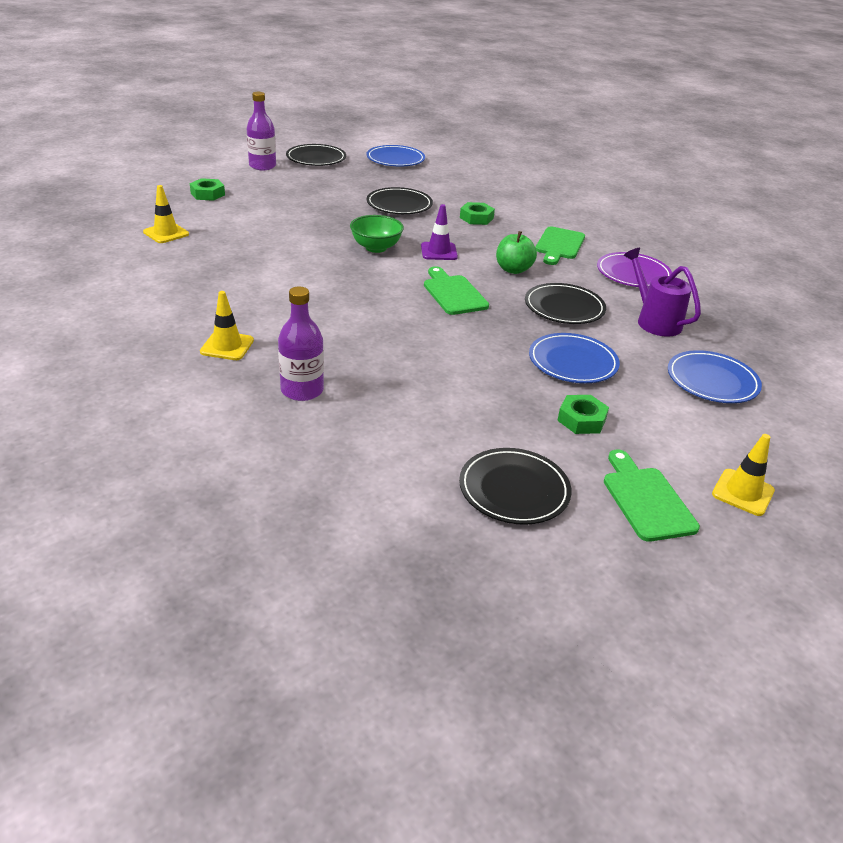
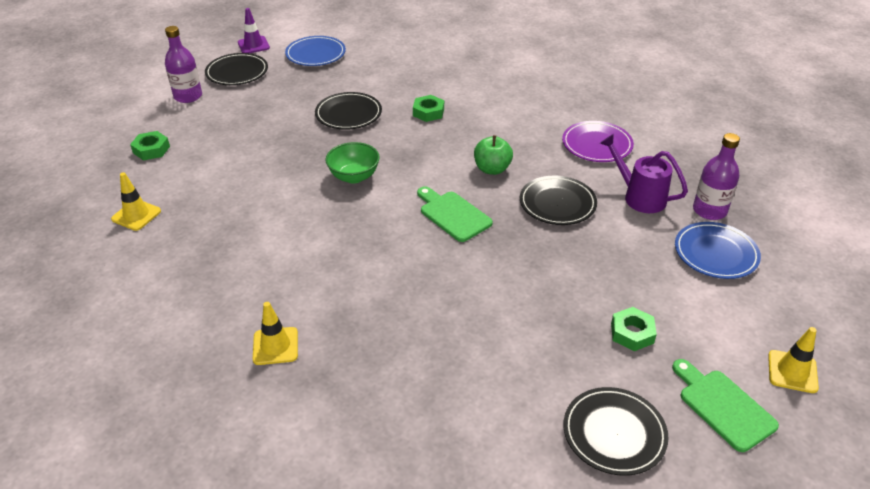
camera: 15 degrees left, 5 degrees up
purple bottle [278,286,324,401] -> purple bottle moved to [693,133,740,220]
purple traffic cone [421,204,458,260] -> purple traffic cone moved to [238,8,270,53]
blue plate [529,333,620,383] -> none
green cutting board [535,226,585,265] -> none

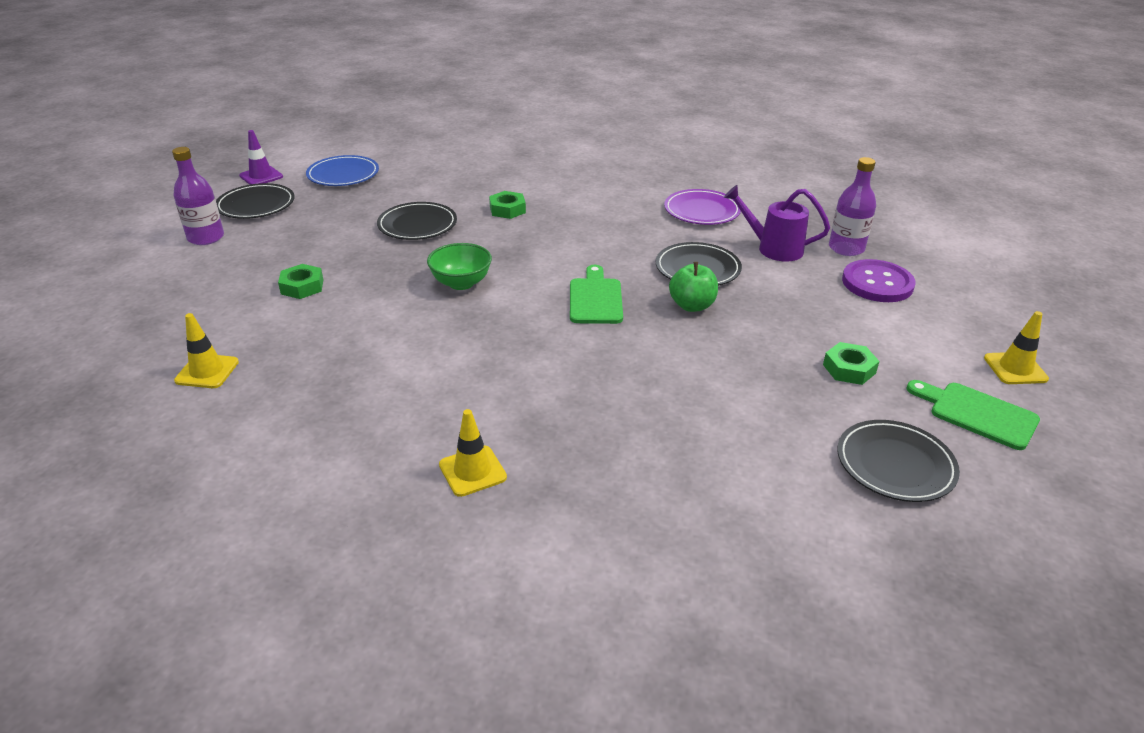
camera: 20 degrees left, 5 degrees down
green nut [130,131,170,160] -> green nut moved to [278,264,323,299]
green cutting board [417,186,493,242] -> green cutting board turned 60 degrees clockwise [570,265,623,324]
green apple [474,135,513,175] -> green apple moved to [669,262,718,312]
blue plate [675,222,761,279] -> purple button [842,259,916,302]

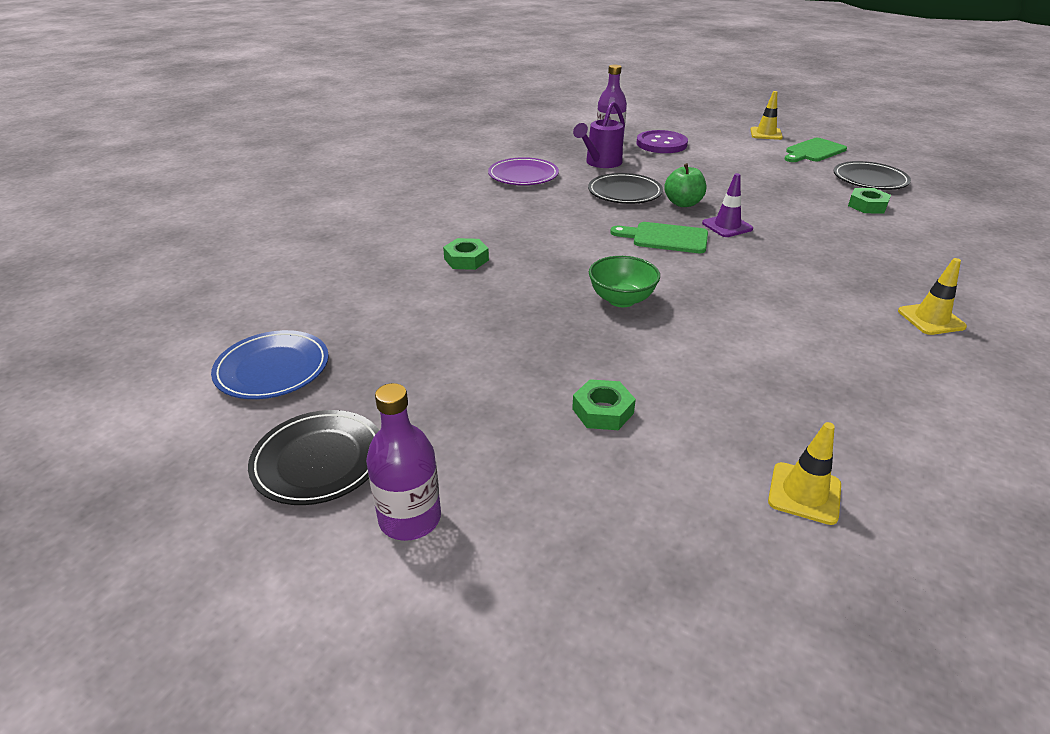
camera: 75 degrees left, 0 degrees up
purple traffic cone [239,130,283,185] -> purple traffic cone moved to [702,173,753,237]
black plate [377,202,457,240] -> none
green nut [823,342,879,385] -> green nut moved to [848,188,891,213]

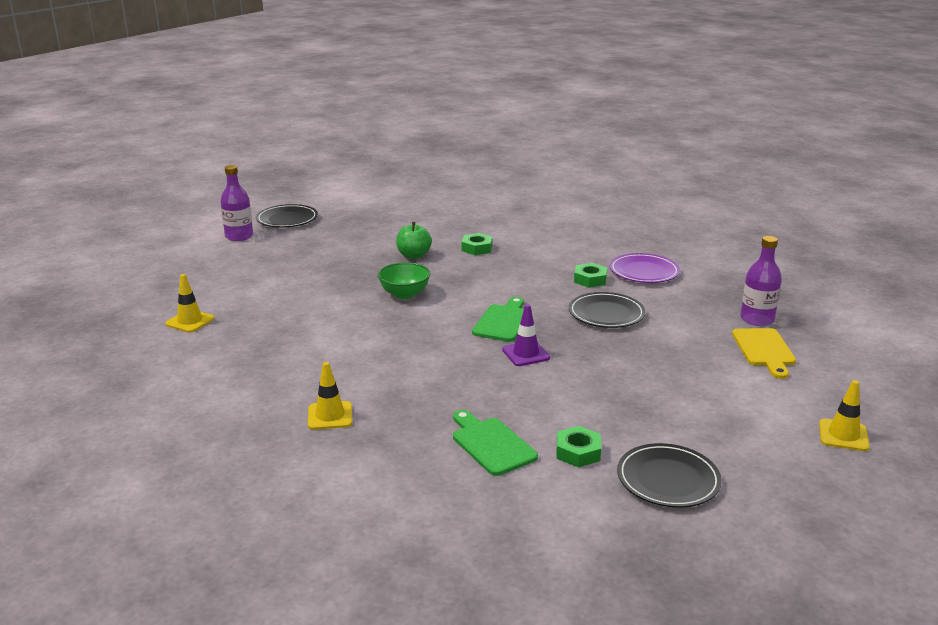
camera: 95 degrees right, 10 degrees down
blue plate [211,330,329,399] -> none
green nut [572,379,636,430] -> green nut moved to [574,263,607,288]
purple watering can [573,101,625,168] -> none
purple button [637,130,688,153] -> yellow cutting board [732,328,796,379]
green apple [664,163,706,207] -> green apple moved to [396,222,432,259]
green cutting board [784,138,847,162] -> green cutting board moved to [453,410,538,476]

